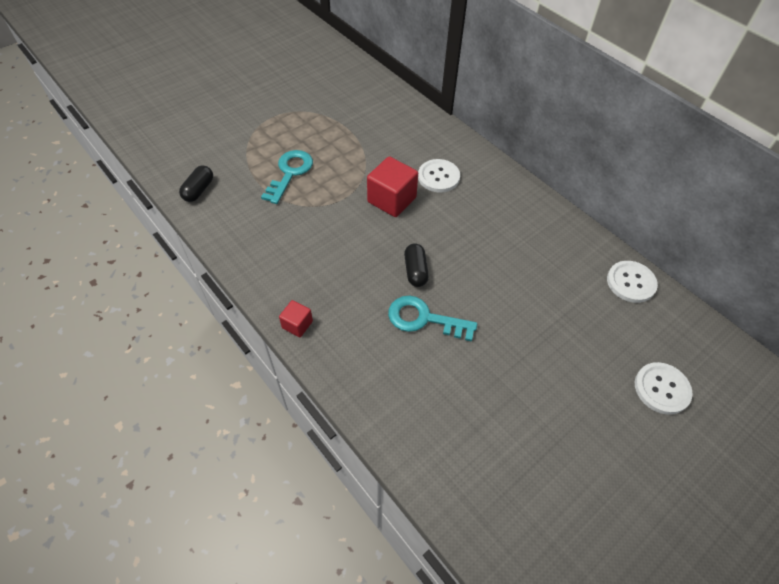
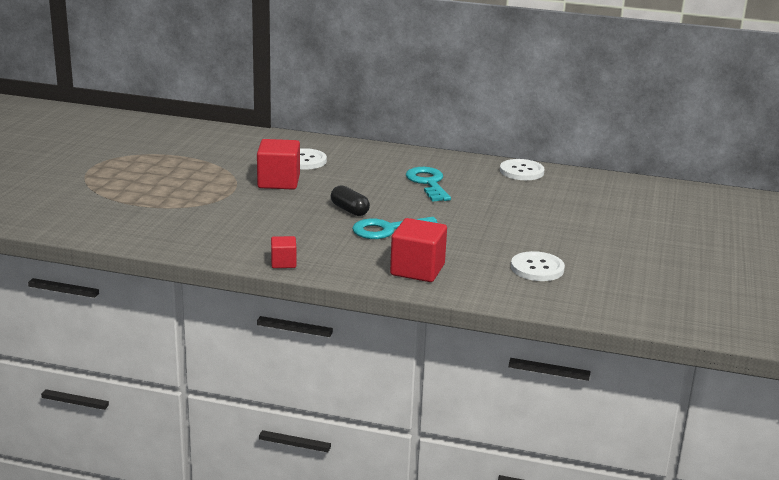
camera: 35 degrees left, 30 degrees down
black capsule [179,165,213,202] -> none
turquoise key [261,150,313,204] -> turquoise key moved to [406,167,451,202]
white button [635,362,693,415] -> white button moved to [511,251,565,281]
none -> red cube [390,218,447,282]

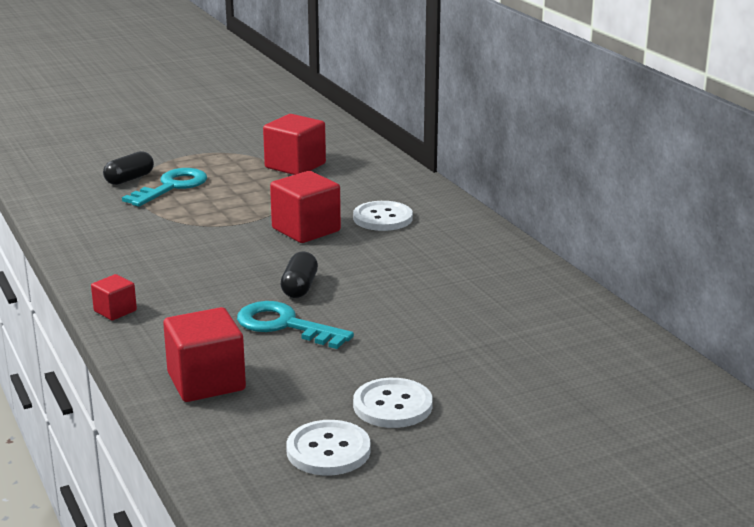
camera: 50 degrees right, 0 degrees up
turquoise key [406,167,451,202] -> turquoise key moved to [122,168,207,207]
white button [500,159,545,180] -> white button moved to [353,378,433,428]
none -> black capsule [103,151,154,185]
none -> red cube [263,114,326,175]

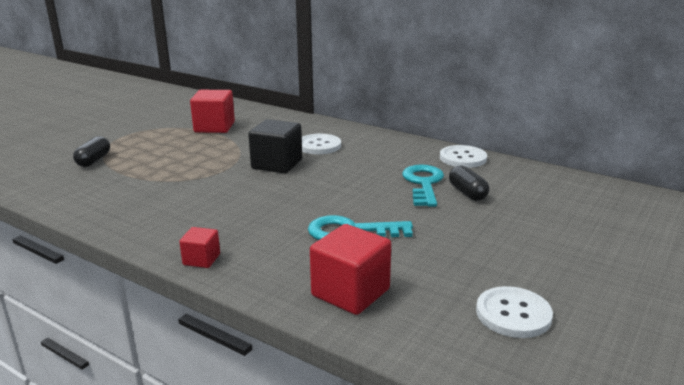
camera: 30 degrees left, 0 degrees up
turquoise key [122,168,207,207] -> turquoise key moved to [402,164,444,207]
red cube [270,171,341,243] -> black cube [248,119,302,173]
black capsule [281,251,318,298] -> black capsule moved to [449,166,489,201]
white button [353,378,433,428] -> white button moved to [440,145,487,168]

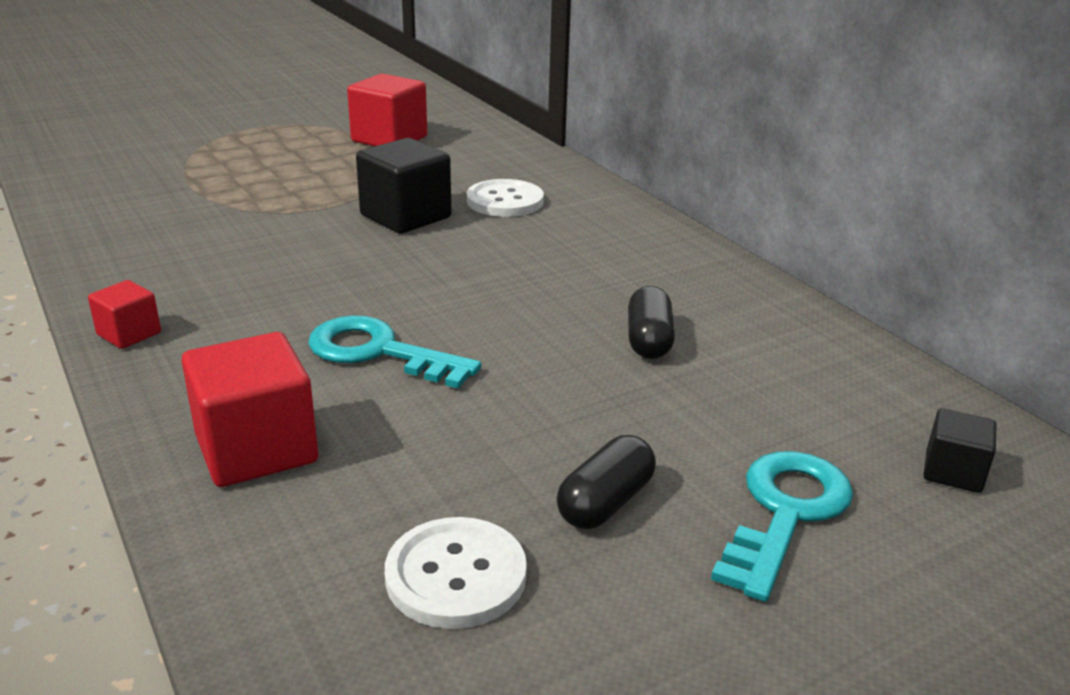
camera: 25 degrees right, 5 degrees up
black capsule [73,136,110,167] -> black capsule moved to [557,435,656,529]
turquoise key [402,164,444,207] -> turquoise key moved to [711,451,853,602]
white button [440,145,487,168] -> none
none -> black cube [923,408,996,493]

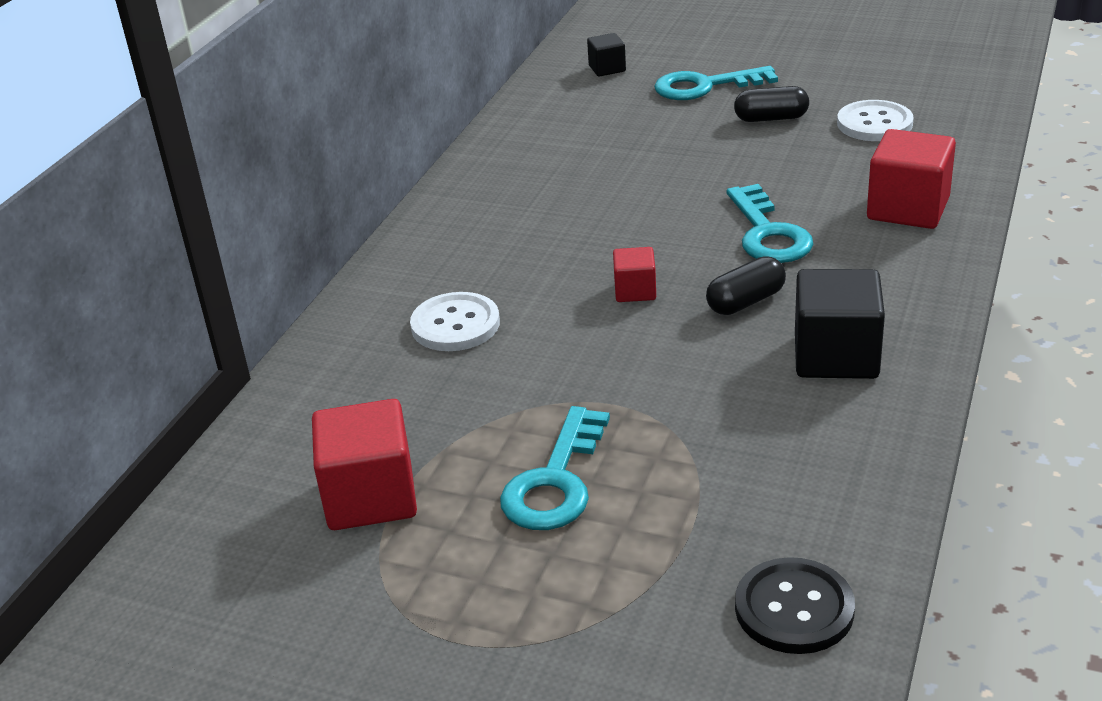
camera: 125 degrees left, 5 degrees up
red cube [88,280,161,349] -> red cube moved to [613,247,656,302]
black cube [356,138,452,234] -> black cube moved to [795,269,885,379]
black capsule [628,286,675,359] -> black capsule moved to [706,256,786,315]
none -> turquoise key [500,406,610,530]
none -> black button [735,557,855,654]

